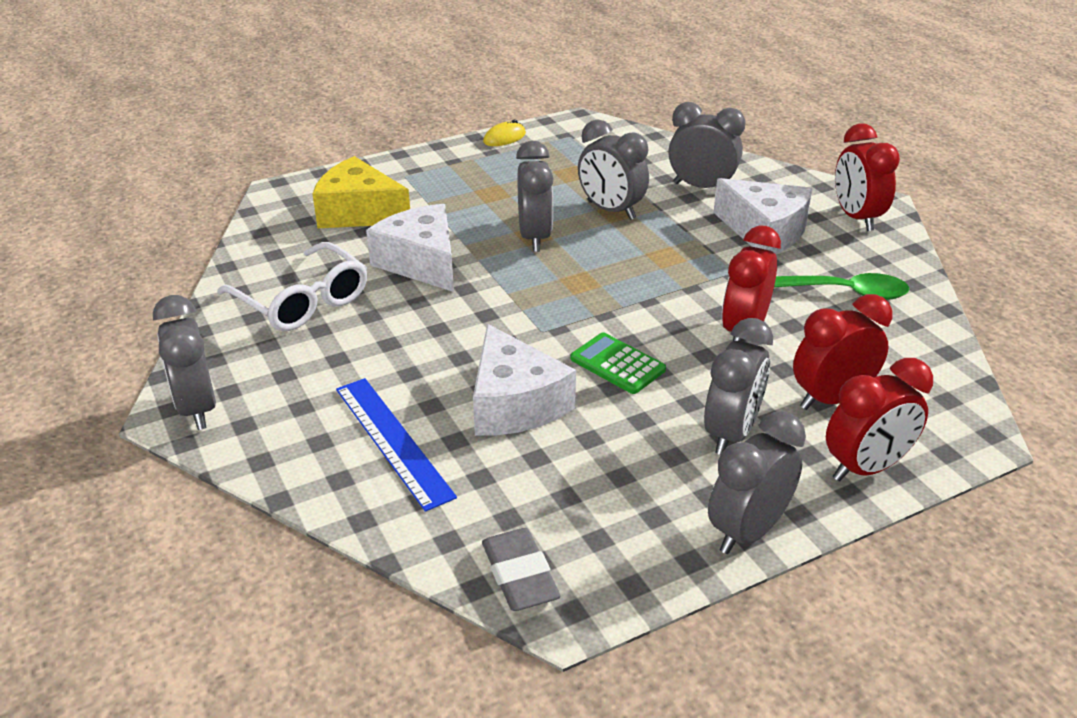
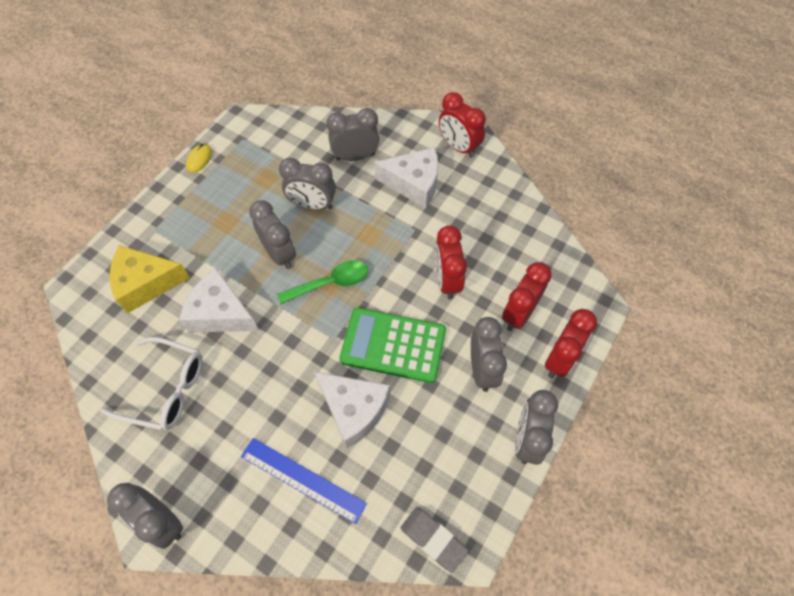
camera: 30 degrees left, 25 degrees up
green calculator [570,333,666,394] -> green calculator [339,308,446,383], size x1.80
green spoon [774,273,909,300] -> green spoon moved to [277,260,368,304]

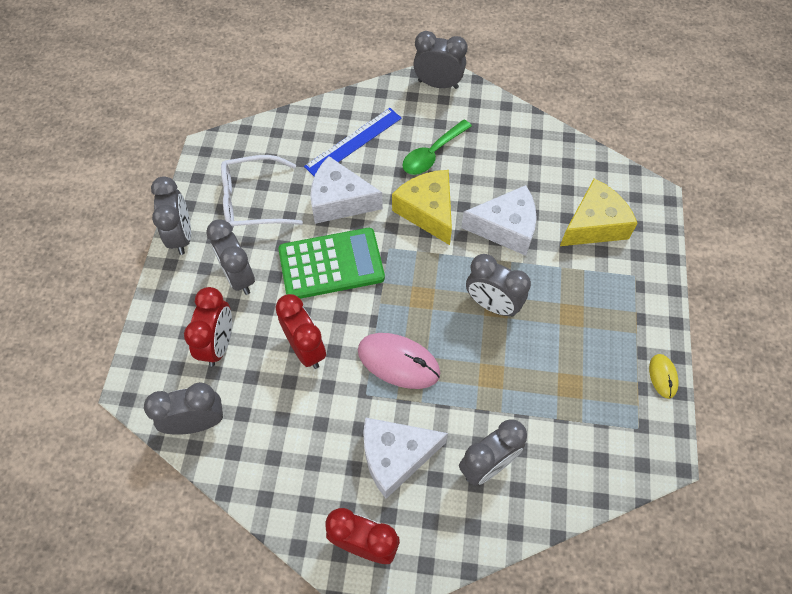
camera: 155 degrees right, 0 degrees up
white glasses [100,337,203,431] -> white glasses moved to [221,155,303,228]
blue ruler [241,438,367,524] -> blue ruler turned 45 degrees counterclockwise [304,108,402,176]
green spoon [277,260,368,304] -> green spoon moved to [402,120,472,175]
grey clock [279,158,336,210] -> grey clock moved to [144,382,223,435]
grey eraser [401,507,468,573] -> none
red clock [545,309,597,378] -> none
none -> pink mouse [358,333,440,389]
none -> yellow cheese [392,170,452,245]

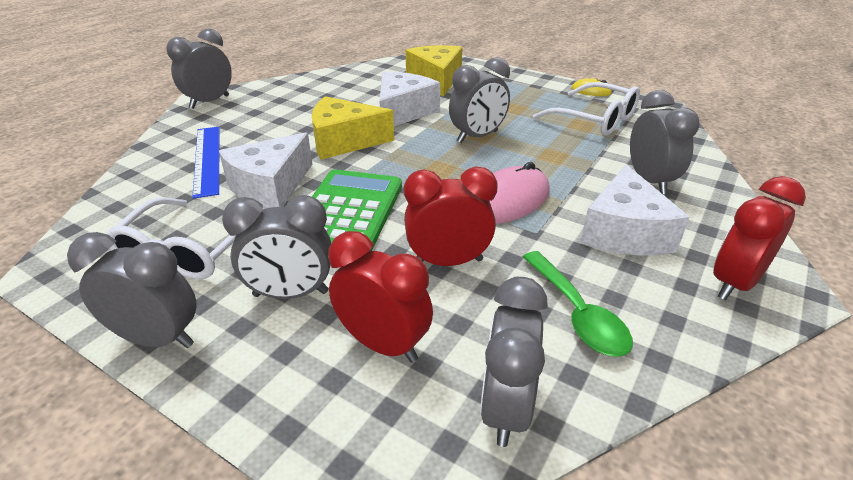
camera: 65 degrees left, 25 degrees down
green spoon [402,120,472,175] -> green spoon moved to [523,251,633,357]
none -> white glasses [533,82,640,136]

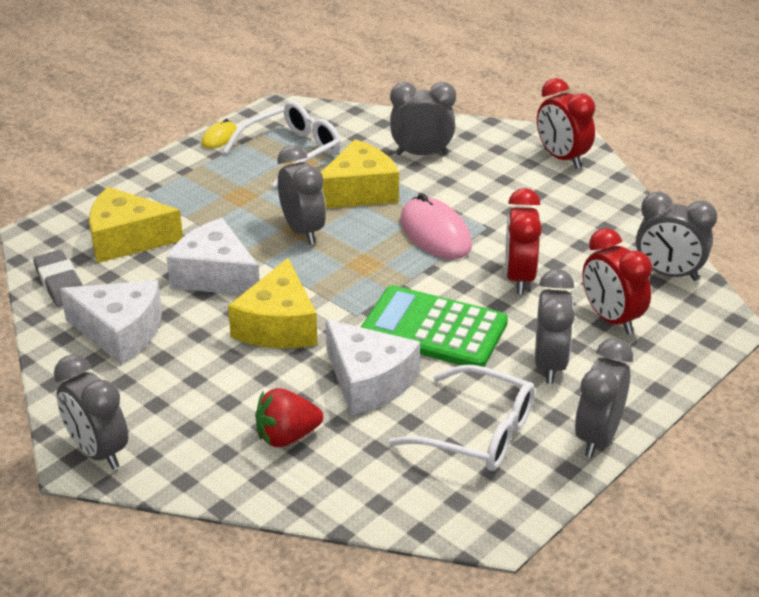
camera: 80 degrees left, 0 degrees up
blue ruler [192,127,219,199] -> red strawberry [255,388,323,447]
red clock [328,231,433,363] -> red clock turned 75 degrees counterclockwise [582,228,652,335]
green spoon [523,251,633,357] -> none
white cheese [580,164,690,255] -> white cheese moved to [60,280,162,365]
none -> grey eraser [33,250,83,307]
none -> yellow cheese [321,139,399,208]

